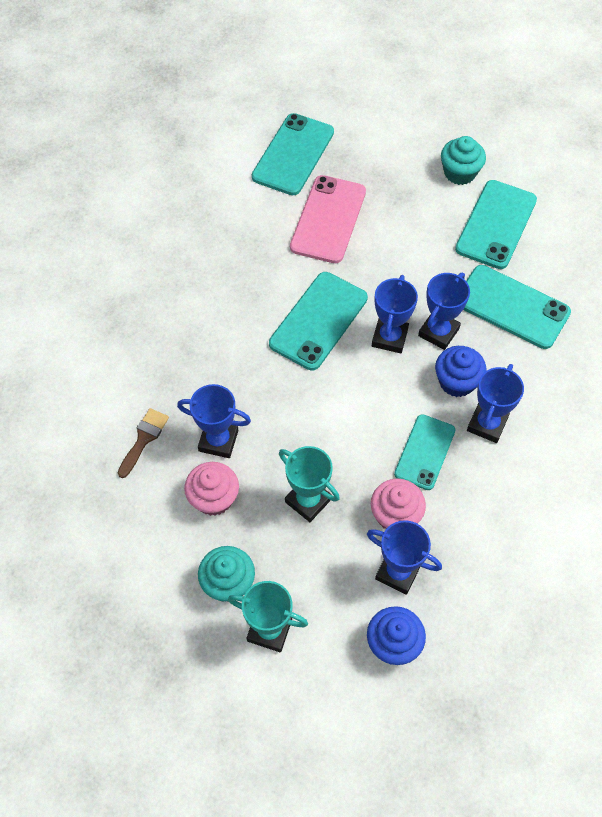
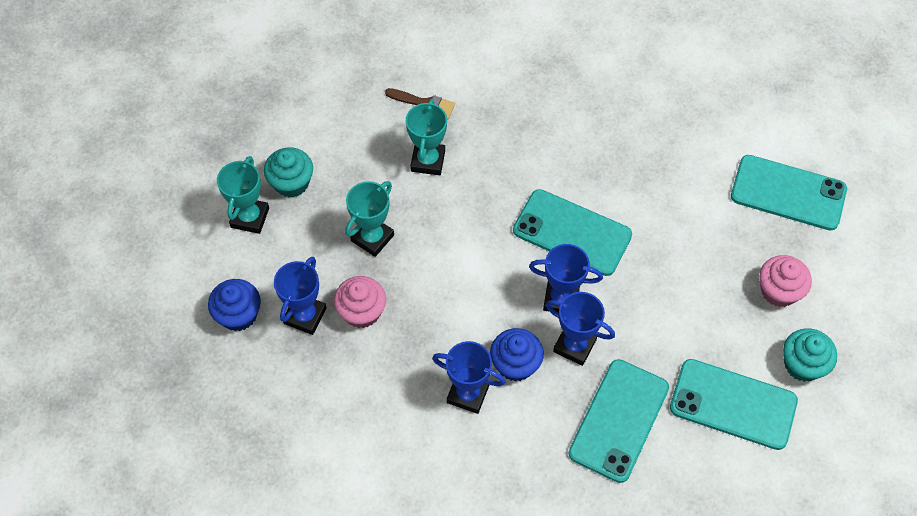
camera: 85 degrees right, 0 degrees up
blue trophy [177,384,251,458] -> turquoise trophy [406,99,447,175]
pink cupcake [184,462,239,516] -> pink cupcake moved to [759,255,812,307]
pink phone [290,175,366,263] -> none
turquoise phone [394,414,456,490] -> none

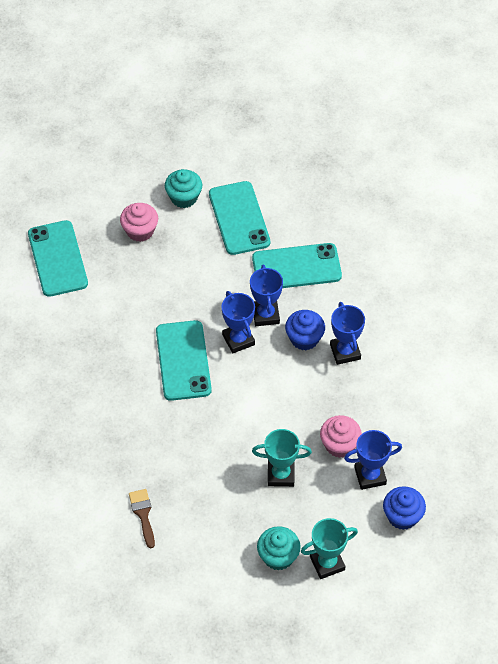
camera: 125 degrees left, 5 degrees down
turquoise trophy [406,99,447,175] -> none

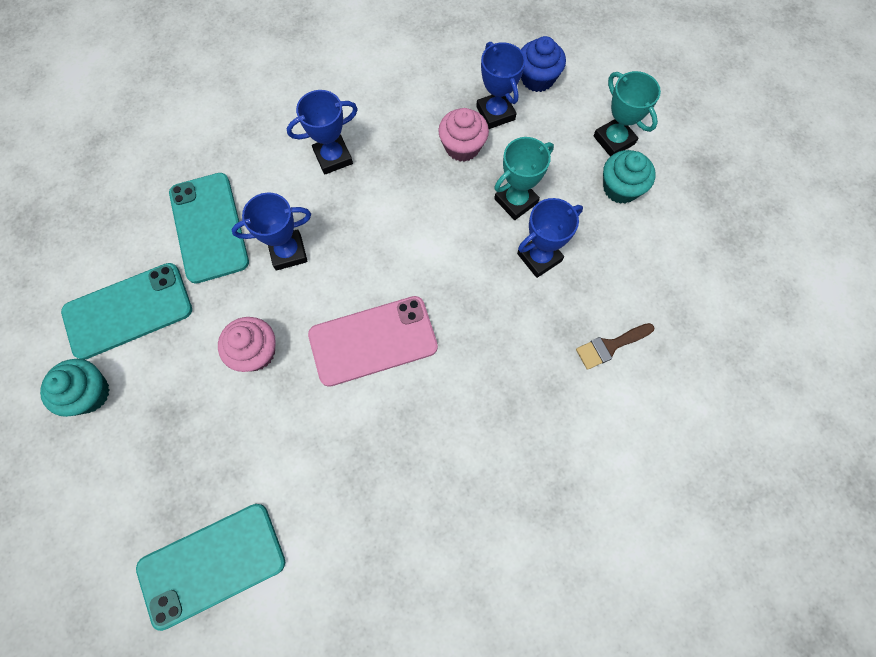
camera: 100 degrees left, 15 degrees up
pink cupcake [120,203,158,242] -> pink cupcake moved to [218,317,276,372]
turquoise phone [156,320,212,401] -> pink phone [308,296,438,387]
blue trophy [221,291,255,354] -> blue trophy moved to [517,198,583,278]
turquoise trophy [252,429,312,487] -> turquoise trophy turned 60 degrees clockwise [494,137,554,220]
blue cupcake [285,310,325,350] -> none

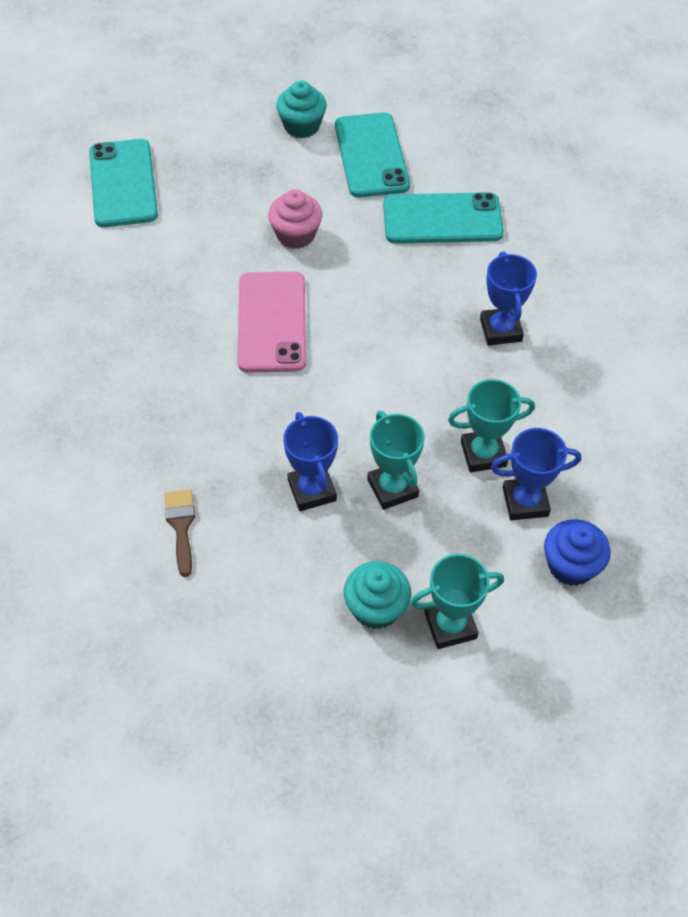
camera: 105 degrees right, 15 degrees down
blue trophy [231,193,311,271] -> none
pink cupcake [438,108,489,162] -> turquoise trophy [448,379,535,472]

